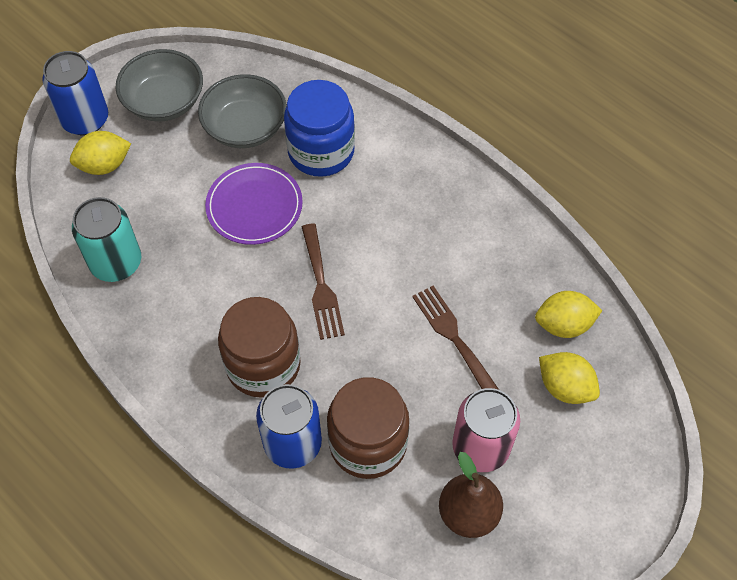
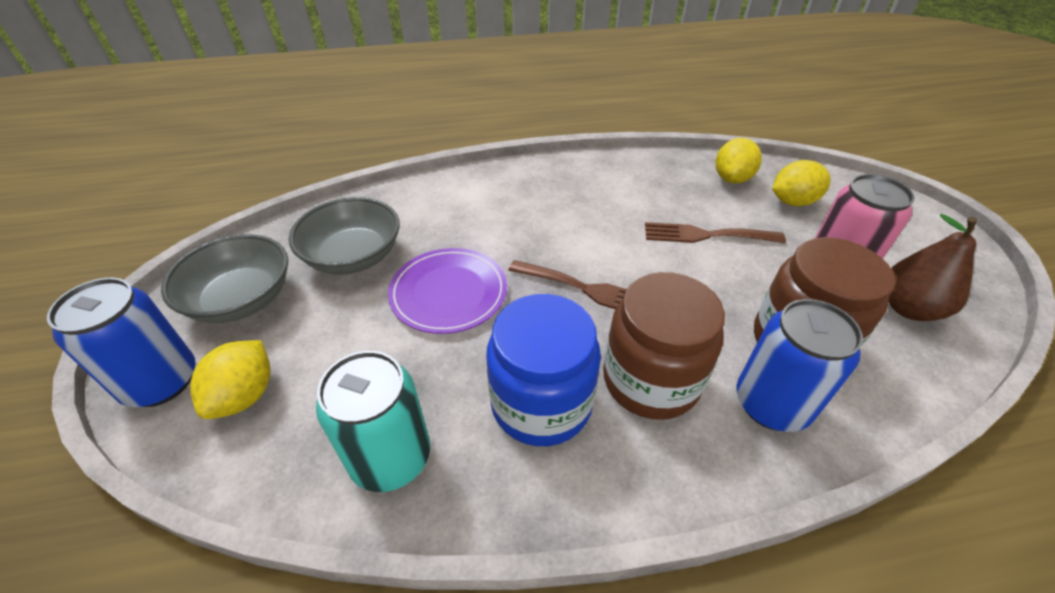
camera: 55 degrees left, 15 degrees down
blue jar [284,80,355,177] -> blue jar moved to [486,294,601,446]

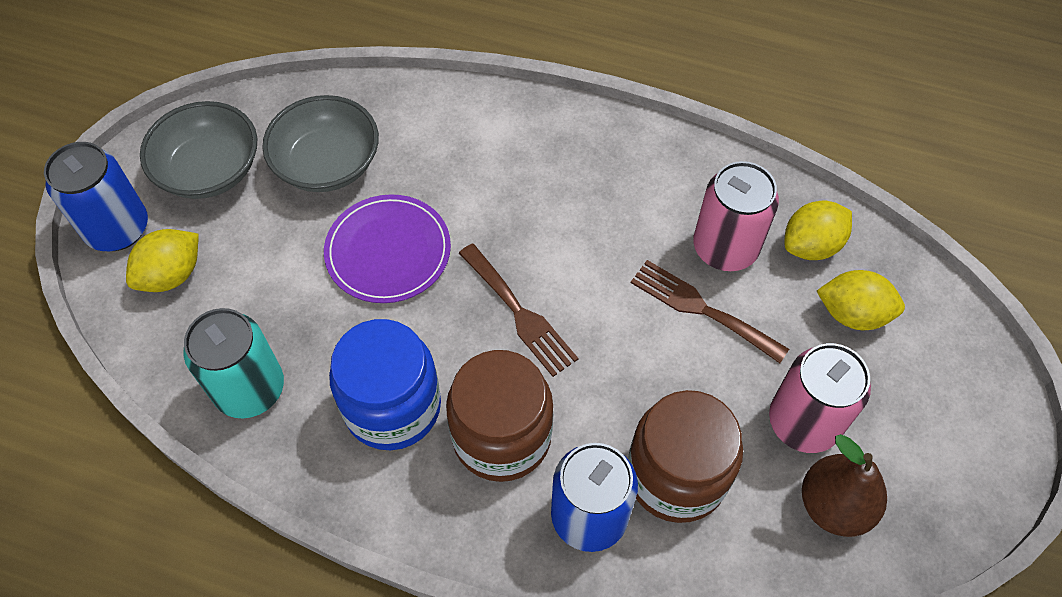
camera: 30 degrees right, 15 degrees up
none -> pink can [693,161,779,271]

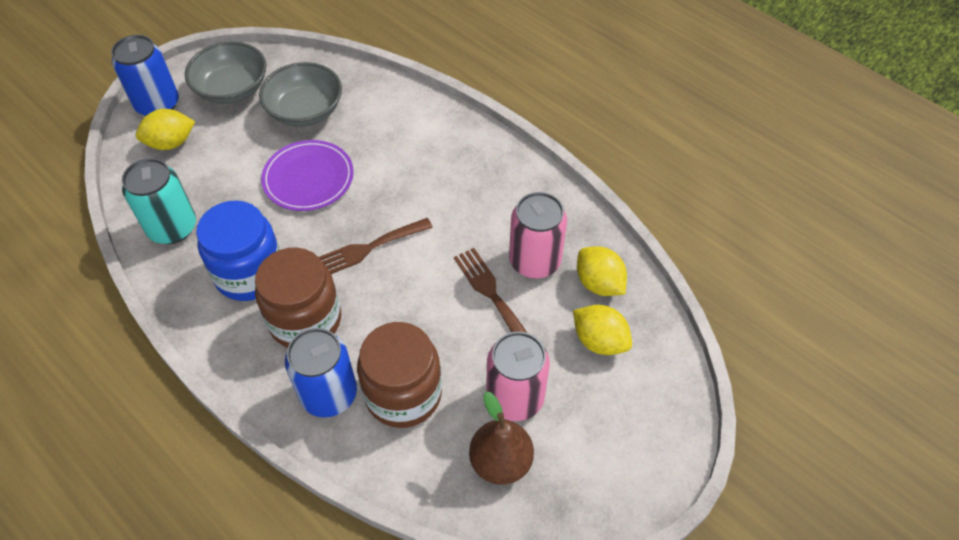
camera: 25 degrees right, 5 degrees down
brown fork [459,244,578,377] -> brown fork turned 75 degrees clockwise [319,218,433,274]
yellow lemon [784,201,852,260] -> yellow lemon turned 60 degrees clockwise [577,246,627,296]

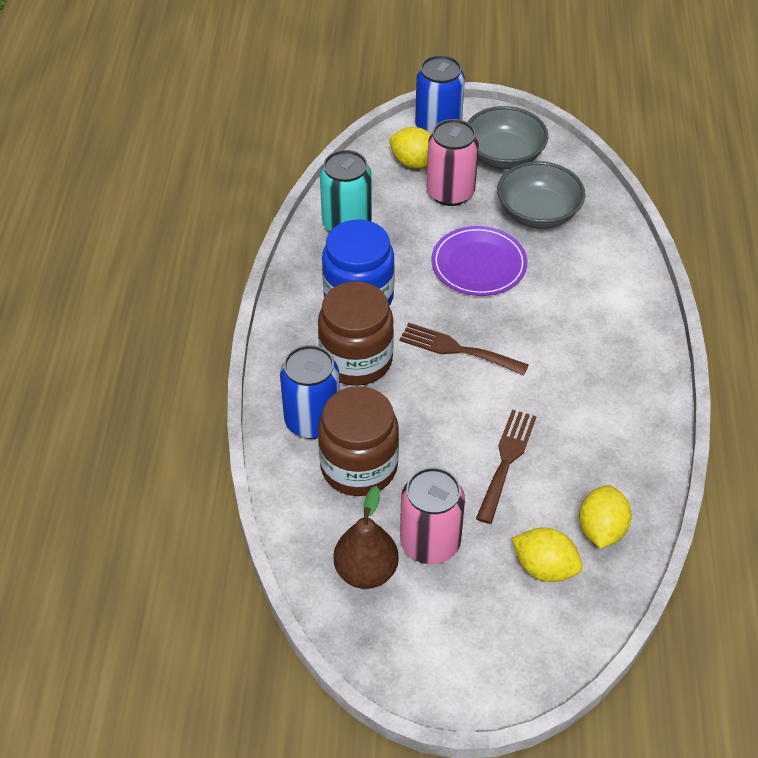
camera: 50 degrees right, 5 degrees down
pink can [509,192,567,279] -> pink can moved to [426,119,479,206]
yellow lemon [573,305,632,355] -> yellow lemon turned 60 degrees counterclockwise [512,527,582,582]

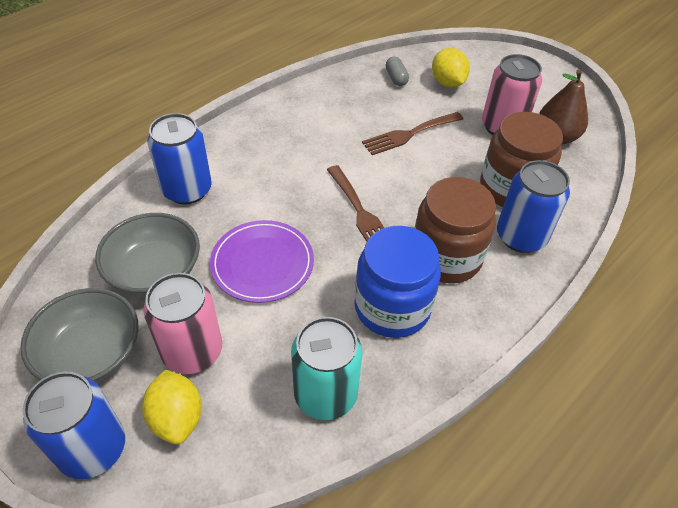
camera: 140 degrees left, 0 degrees up
yellow lemon [579,485,632,549] -> grey capsule [386,56,409,86]
none -> blue can [148,113,212,205]

